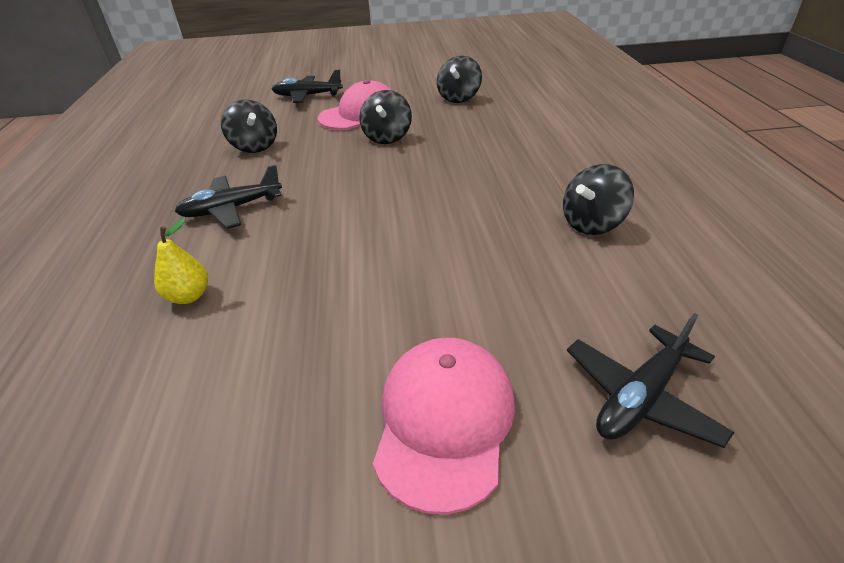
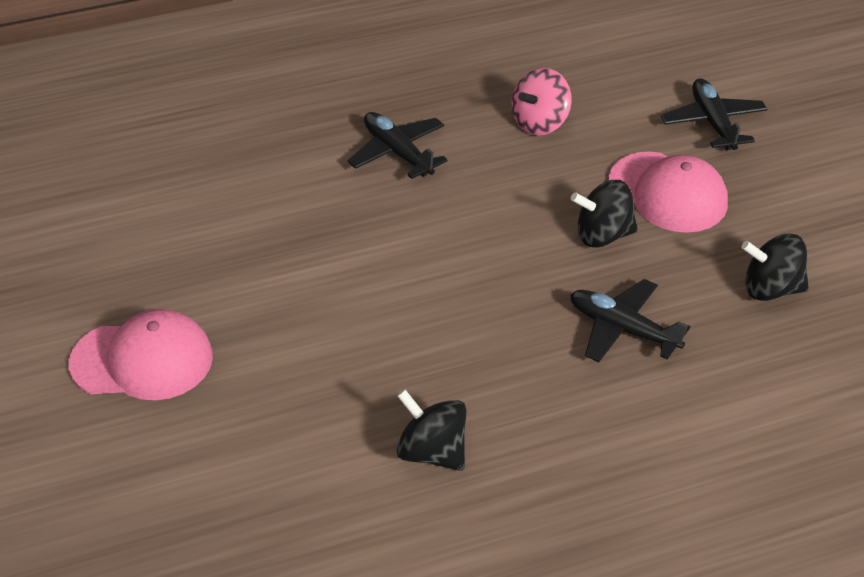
camera: 75 degrees right, 5 degrees up
yellow pear [154,218,208,304] -> none
black spinning top [221,100,277,153] -> pink spinning top [512,68,572,136]
black plane [567,313,735,448] -> black plane moved to [570,279,690,362]

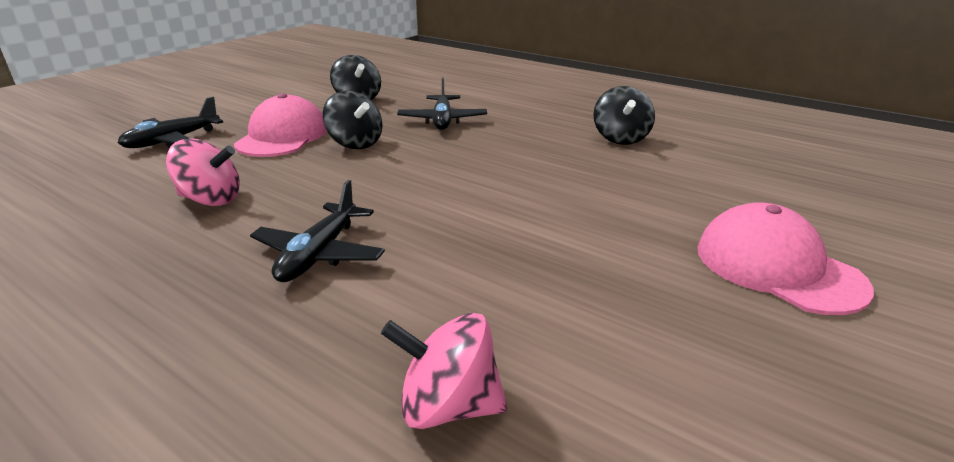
camera: 125 degrees left, 15 degrees down
none -> pink spinning top [381,312,507,429]

